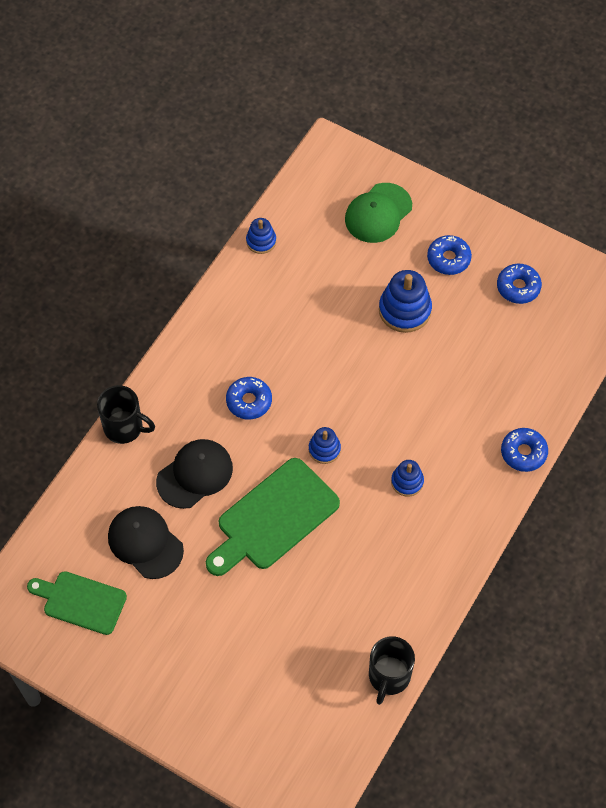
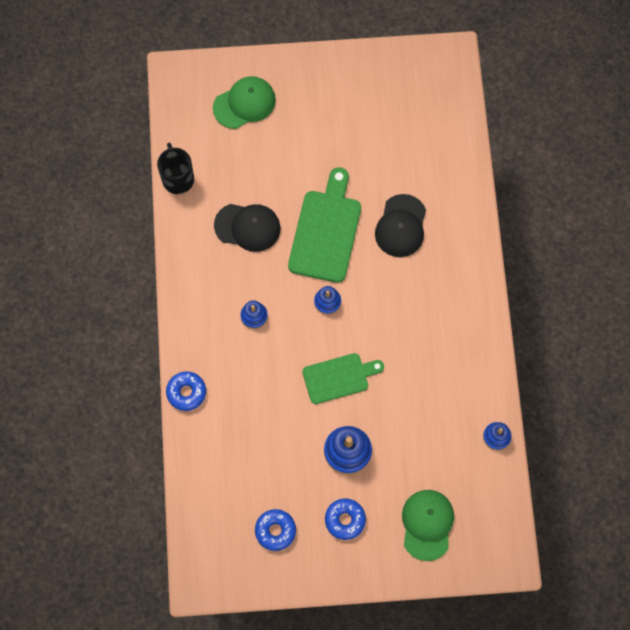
camera: 145 degrees right, 10 degrees up
green cutting board [27,571,127,635] -> green cutting board moved to [302,353,384,404]
black mug [97,385,155,444] -> none
black cap [108,506,184,579] -> black cap moved to [214,204,281,252]
blue donut [226,377,272,419] -> none
none -> green cap [213,76,276,129]

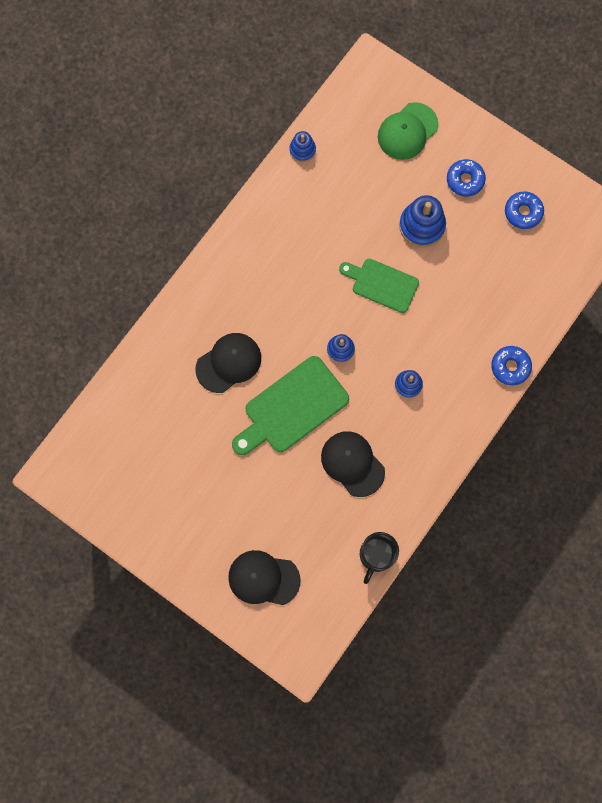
camera: 140 degrees left, 5 degrees up
green cap [213,76,276,129] -> black cap [228,550,301,605]

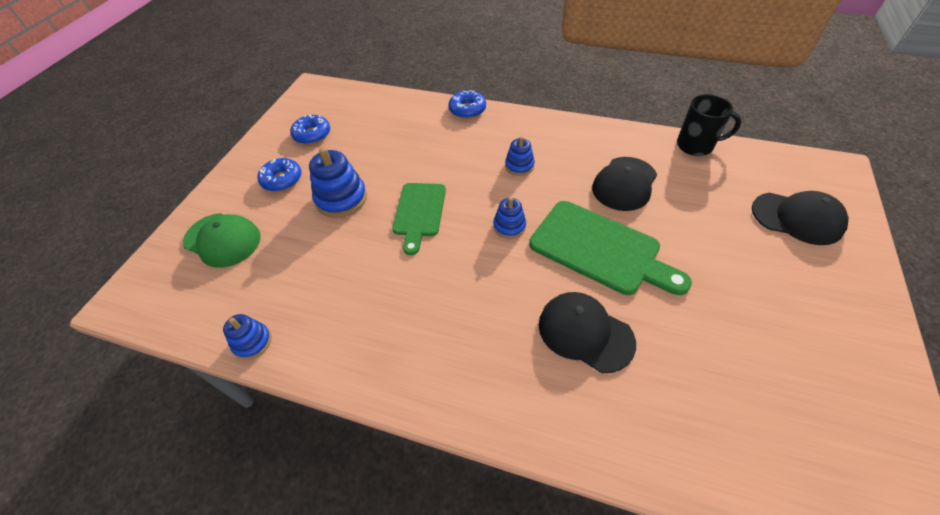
camera: 105 degrees left, 25 degrees down
black cap [228,550,301,605] -> black cap turned 60 degrees counterclockwise [752,191,849,245]

